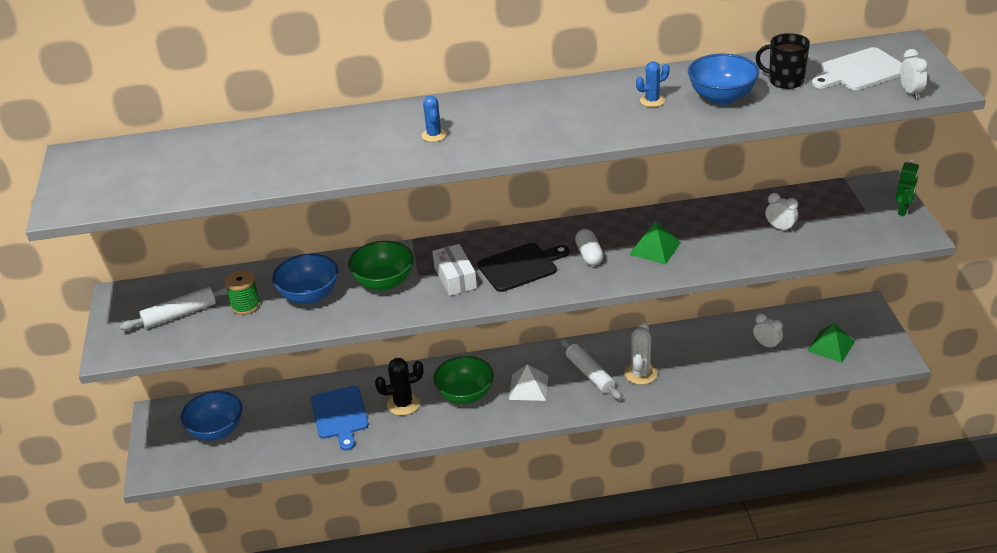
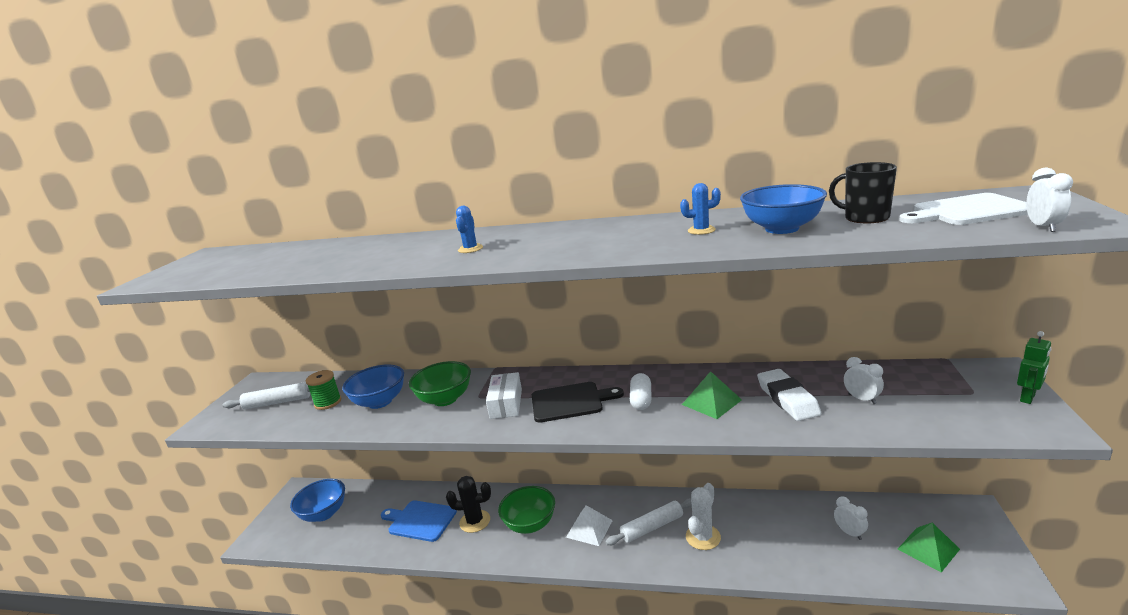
camera: 20 degrees right, 15 degrees down
blue cutting board [311,386,369,451] -> blue cutting board turned 105 degrees clockwise [381,500,457,542]
white rolling pin [560,338,622,400] -> white rolling pin turned 75 degrees clockwise [605,498,692,545]
none -> white eraser [757,369,822,421]

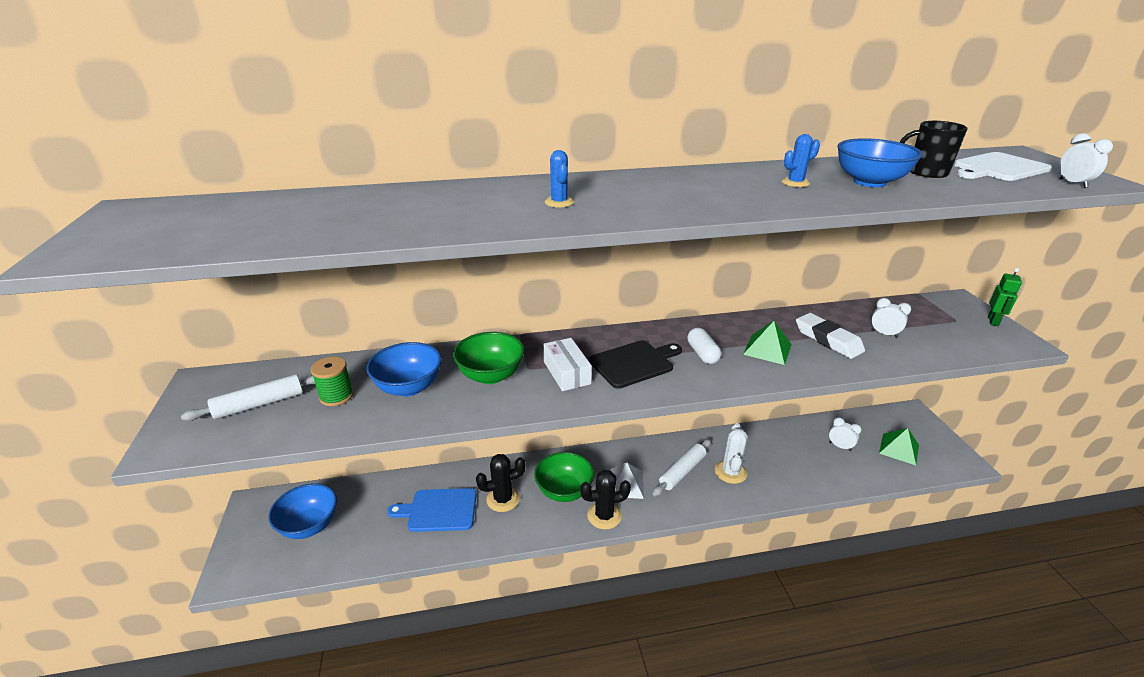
camera: 25 degrees left, 10 degrees up
none -> black cactus [580,470,631,529]

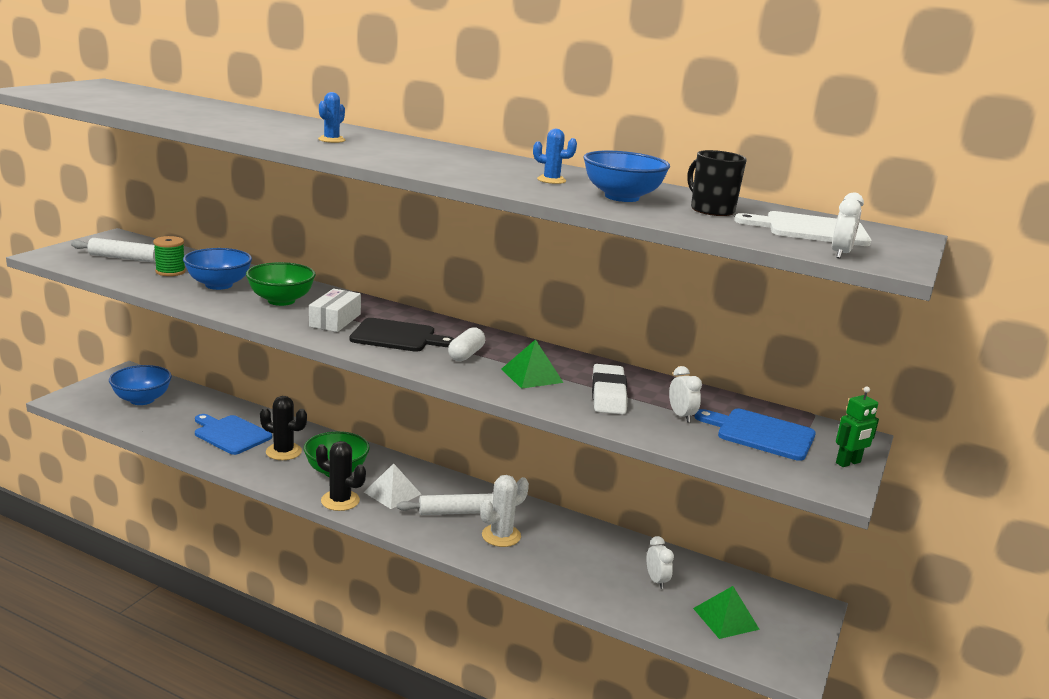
camera: 35 degrees right, 10 degrees down
none -> blue cutting board [695,409,816,461]

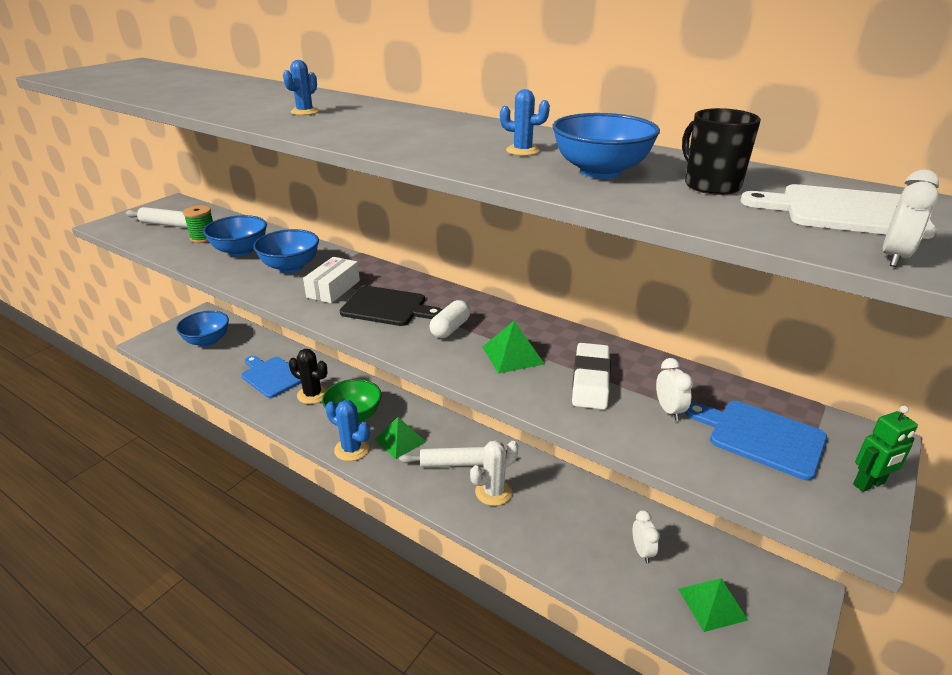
camera: 10 degrees right, 10 degrees up
green bowl [246,262,316,306] -> blue bowl [253,229,319,273]
black cactus [316,441,366,511] -> blue cactus [326,400,370,461]
white pyramid [364,463,421,509] -> green pyramid [374,417,426,459]

